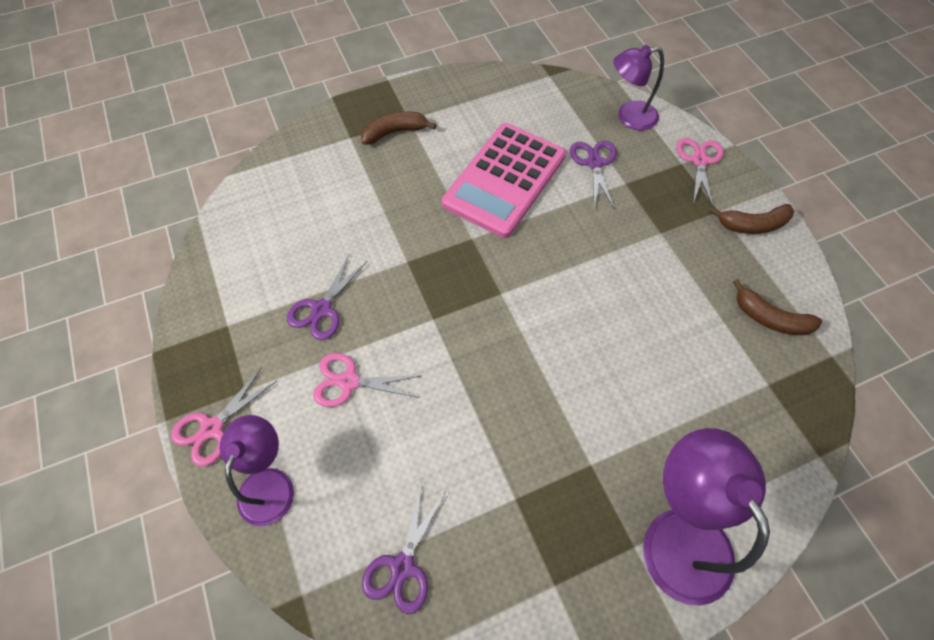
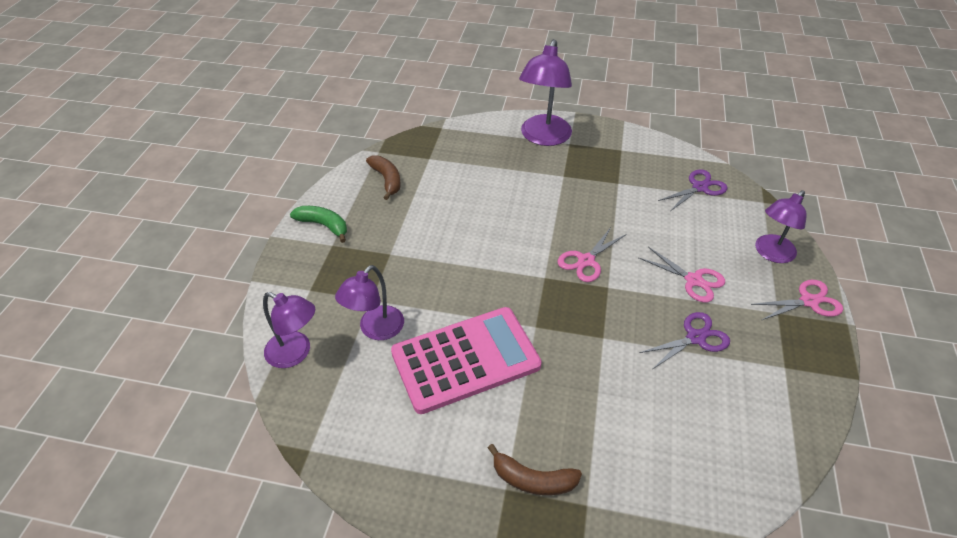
camera: 145 degrees left, 15 degrees down
purple scissors [570,141,617,209] -> purple lamp [335,265,404,340]
pink scissors [676,138,724,208] -> pink scissors moved to [558,227,625,282]
brown banana [709,204,794,234] -> green banana [290,206,347,243]

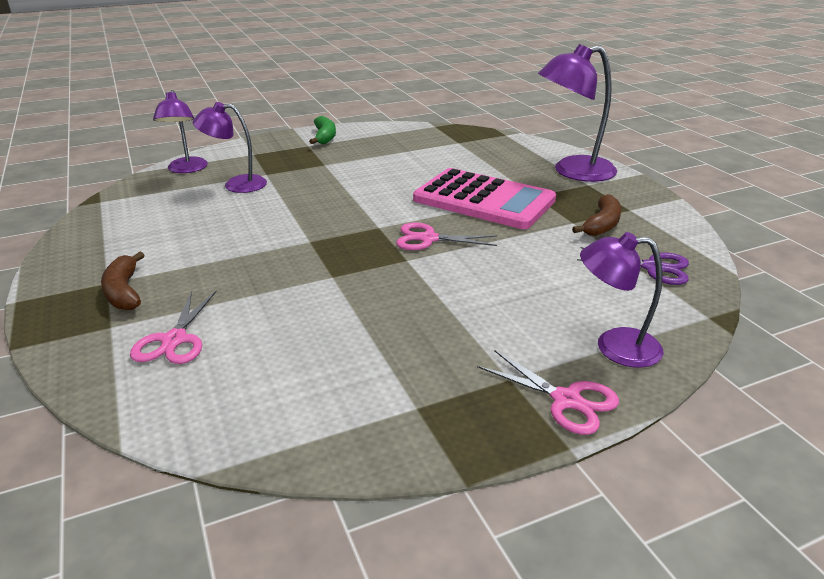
camera: 55 degrees right, 15 degrees down
brown banana [366,155,401,200] -> brown banana moved to [572,194,621,236]
pink calculator [391,307,542,414] -> pink calculator moved to [413,168,556,229]
pink scissors [639,247,725,303] -> pink scissors moved to [130,291,216,364]
purple scissors [639,312,730,369] -> none

